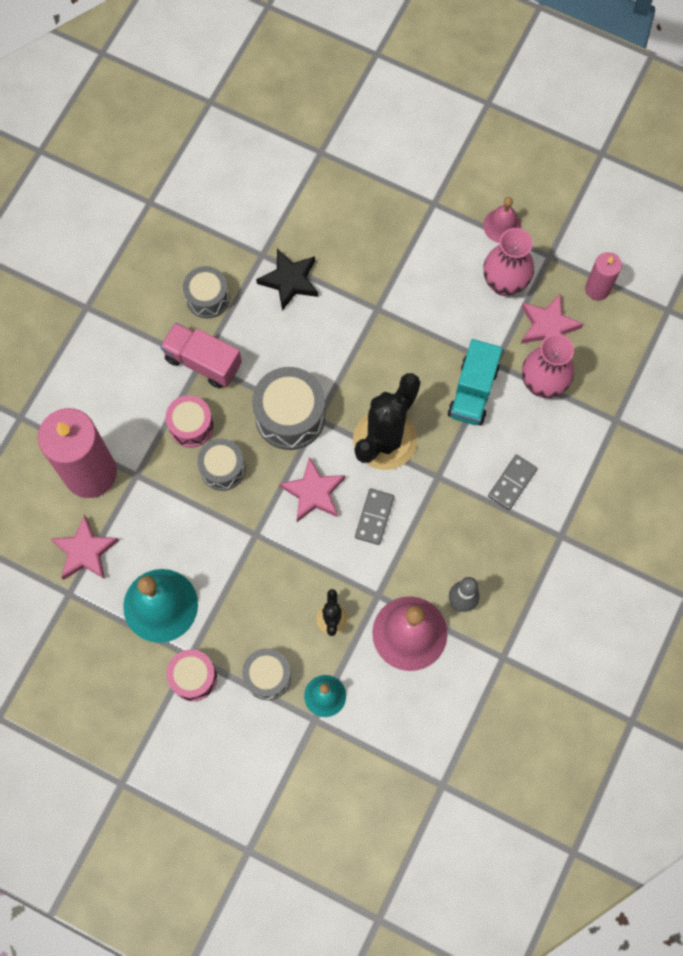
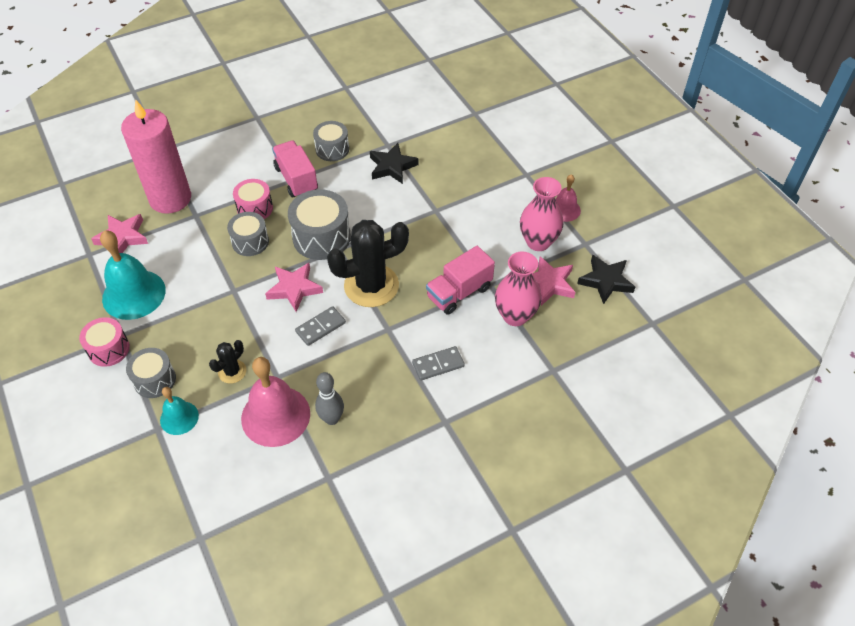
camera: 35 degrees right, 20 degrees down
turquoise truck [448,339,502,426] -> pink truck [426,246,495,315]
pink candle [585,252,622,301] -> black star [577,255,635,304]

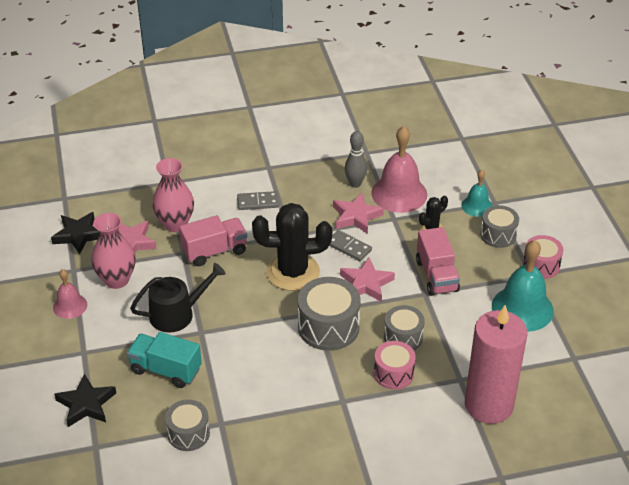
camera: 165 degrees left, 10 degrees down
pink star [91,214,148,253] -> pink star moved to [333,193,384,234]
pink truck [272,140,318,197] -> pink truck moved to [416,227,460,296]
grey domino [295,306,346,346] -> grey domino turned 60 degrees clockwise [329,230,372,261]
grey drum [313,121,349,161] -> grey drum moved to [165,400,210,451]
black star [370,143,419,184] -> black star moved to [54,374,116,427]
none -> turquoise truck [127,332,202,388]
none -> black watering can [130,263,226,333]

